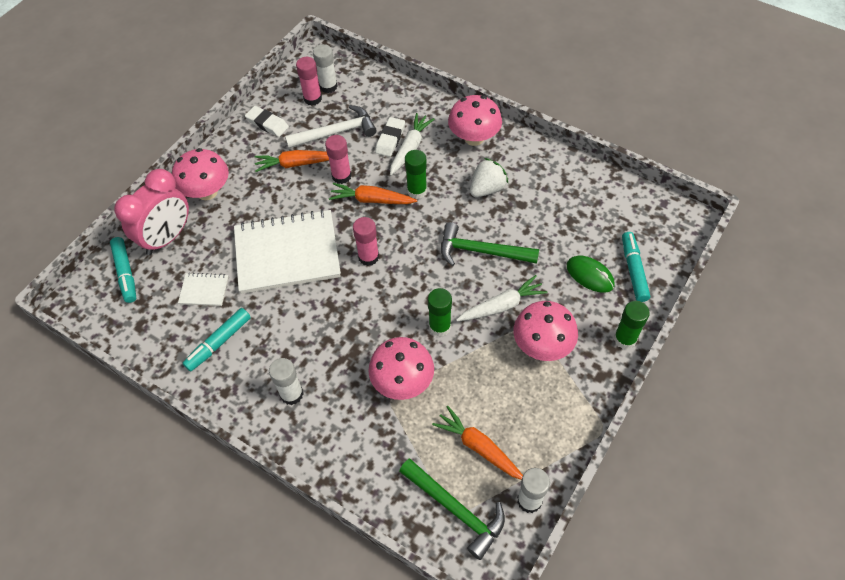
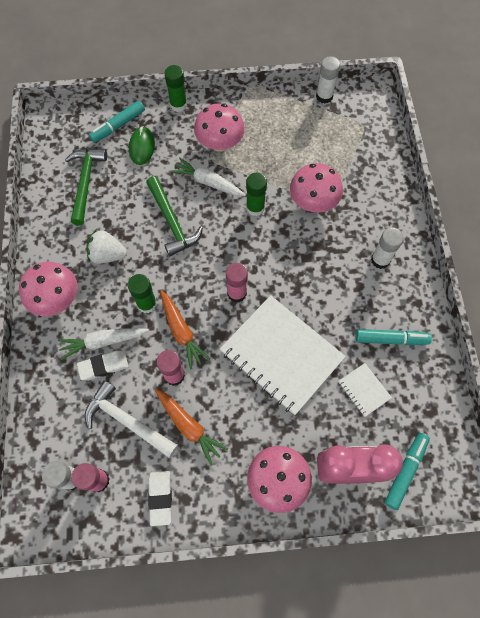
camera: 130 degrees left, 10 degrees up
green hammer [399,459,505,560] -> green hammer moved to [65,149,107,226]
orange carrot [432,406,523,480] -> none

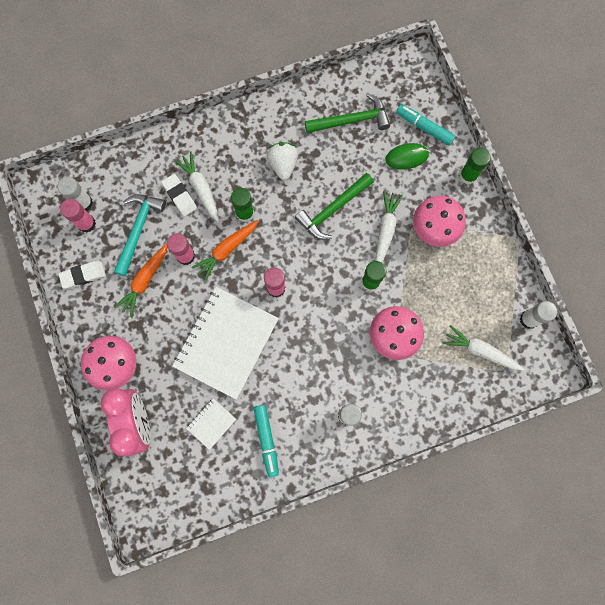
camera: 75 degrees right, 10 degrees up
pink mushroom [19,262,77,316] -> none
white hammer [85,380,178,458] -> turquoise hammer [114,194,166,277]
turquoise marker [384,433,430,510] -> none
none -> white carrot [443,325,524,371]

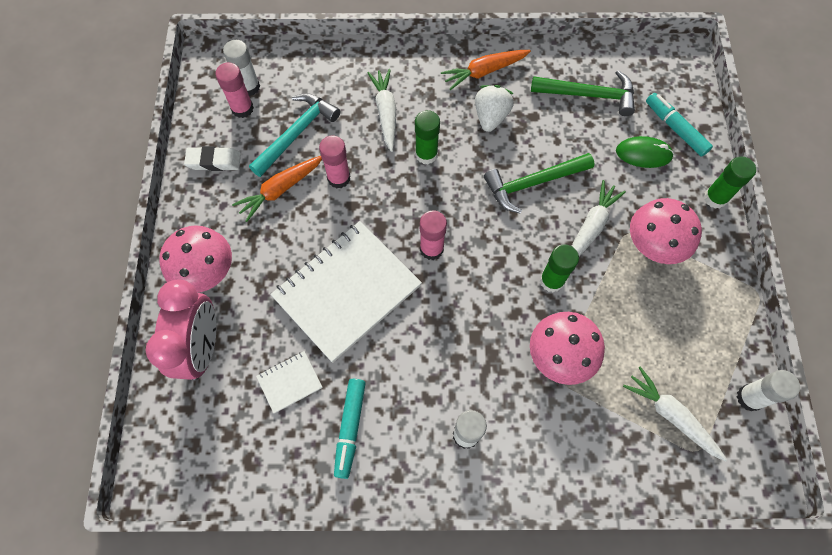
camera: 20 degrees right, 10 degrees down
white eraser [161,174,197,216] -> none
orange carrot [191,220,258,281] -> orange carrot moved to [441,50,531,90]

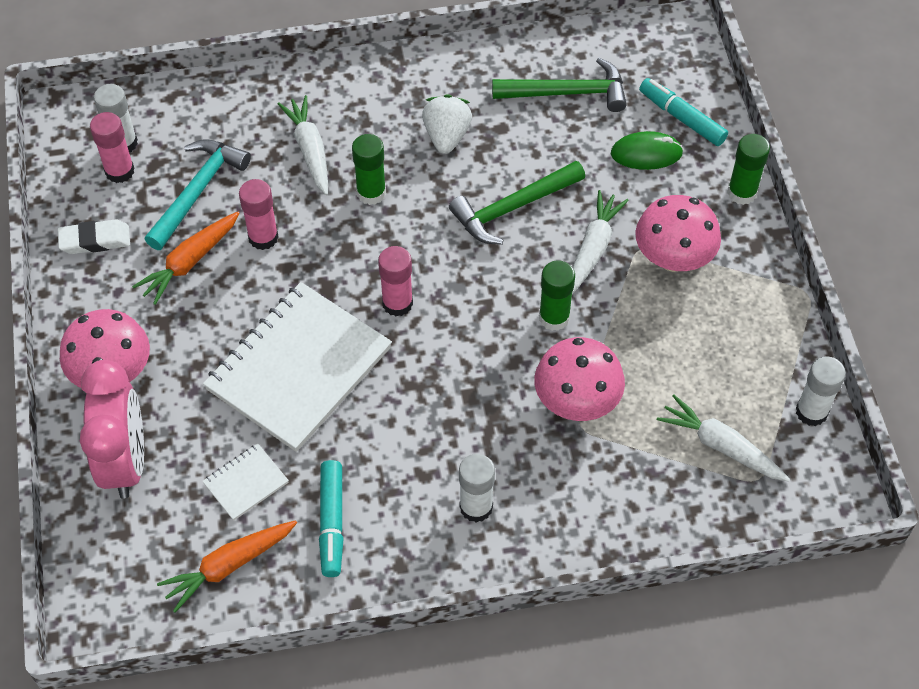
camera: 10 degrees left, 10 degrees down
orange carrot [441,50,531,90] -> orange carrot moved to [157,520,297,612]

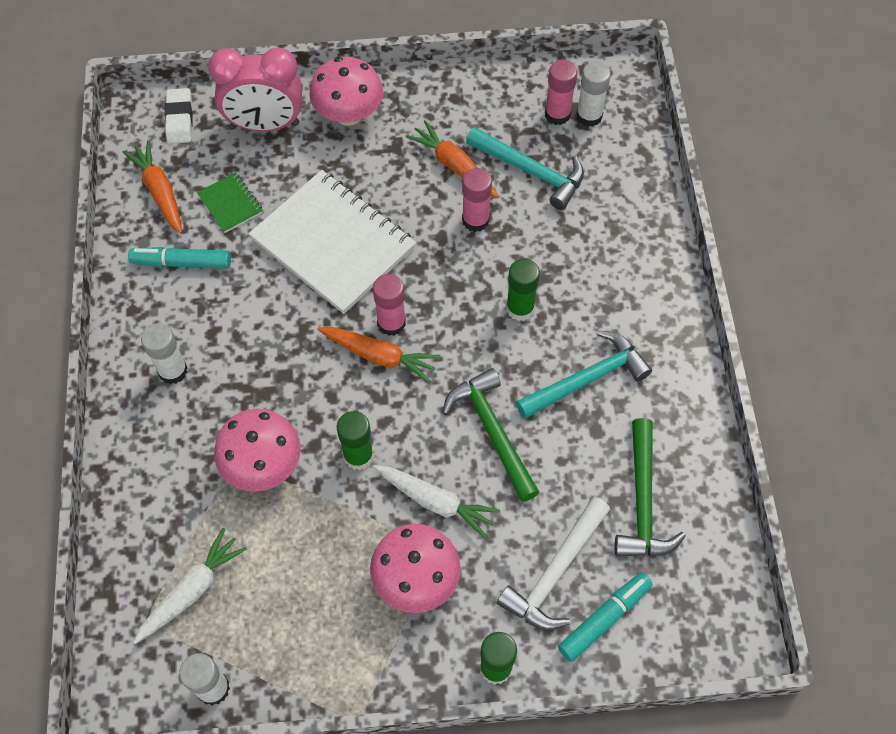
camera: 95 degrees right, 5 degrees up
white eraser [58,219,130,254] -> white eraser moved to [165,88,193,144]
white notebook [202,444,289,521] -> green notebook [197,173,263,233]
white carrot [278,95,328,195] -> none
white strawberry [422,94,472,154] -> turquoise hammer [516,330,652,419]
green mouse [611,131,683,170] -> white hammer [497,497,610,630]
none -> orange carrot [317,327,440,383]

